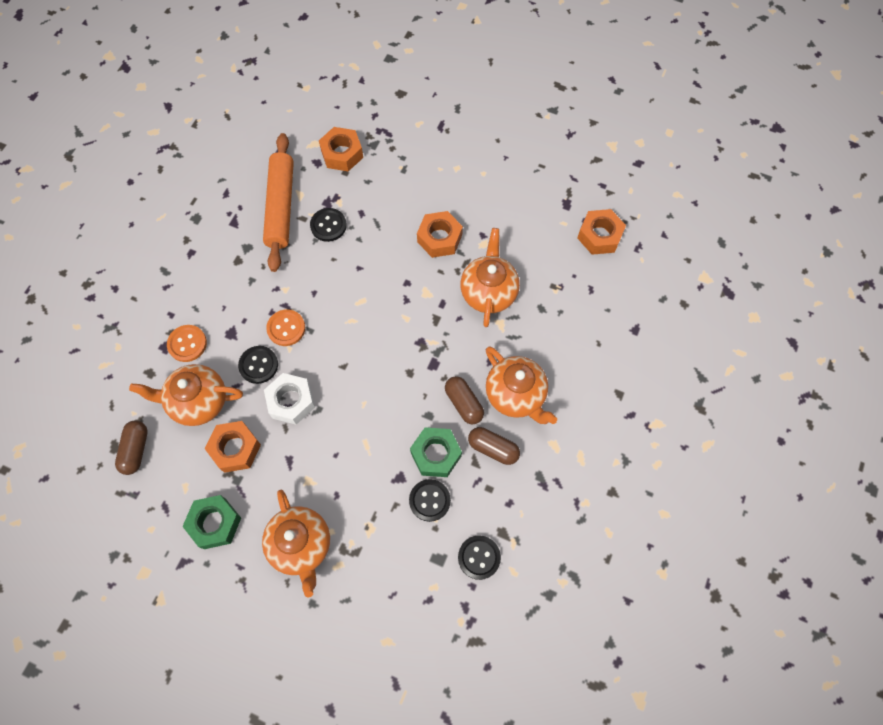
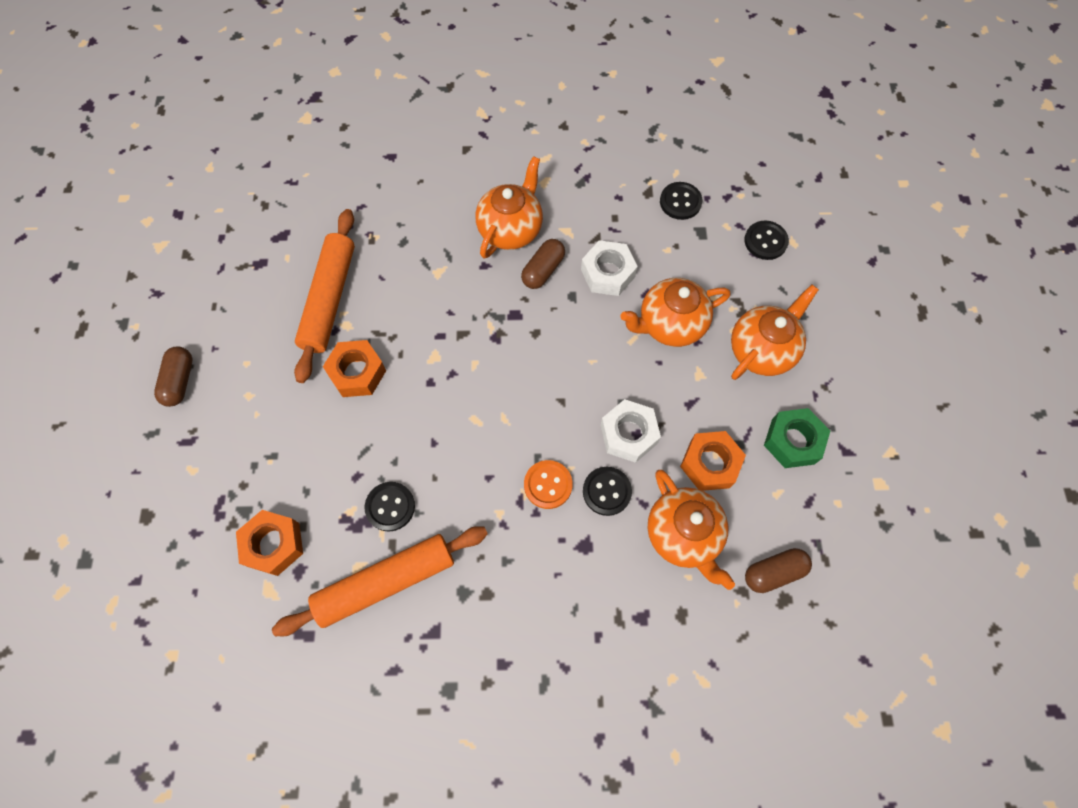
camera: 115 degrees left, 0 degrees up
orange button [167,325,207,362] -> none
black button [409,479,451,522] -> black button moved to [744,221,789,260]
green nut [410,427,462,477] -> white nut [581,240,638,296]
orange teapot [460,228,520,327] -> orange teapot moved to [620,278,730,347]
brown capsule [468,427,520,465] -> brown capsule moved to [154,347,192,407]
orange nut [577,209,626,255] -> none
none -> orange rolling pin [294,209,355,383]

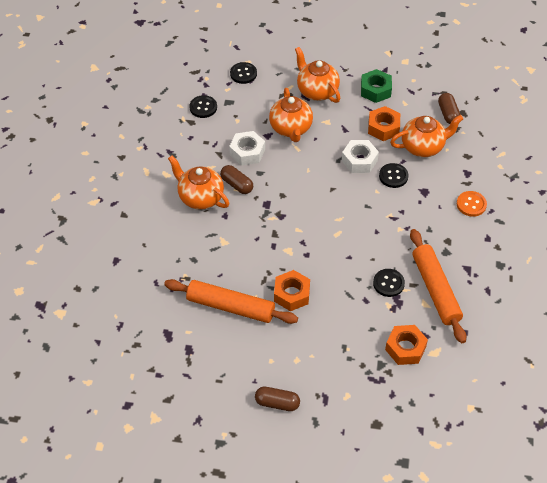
camera: 80 degrees left, 15 degrees down
orange button [524,460,573,509] -> orange button moved to [457,191,487,217]

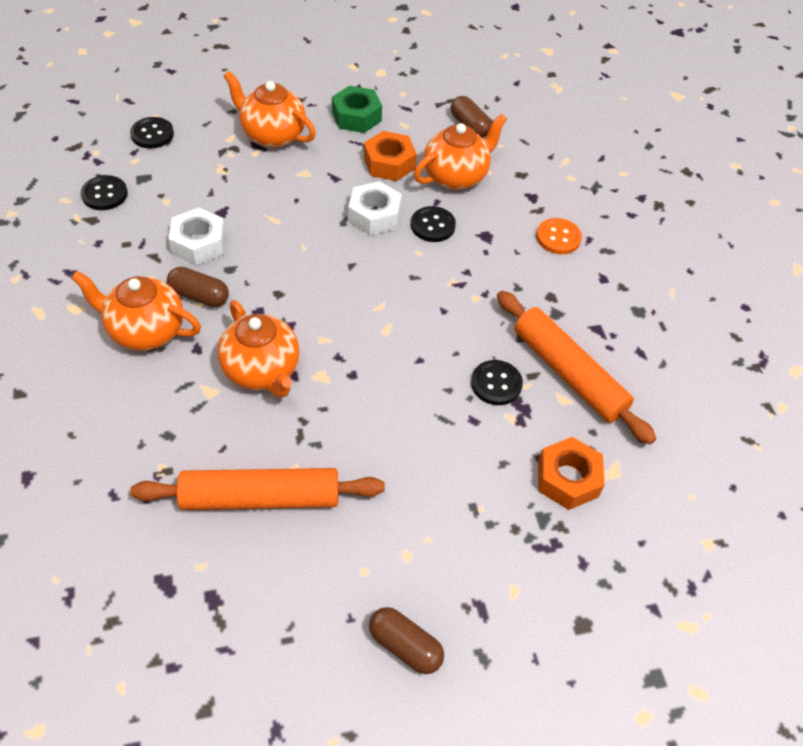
camera: 25 degrees left, 0 degrees up
brown capsule [255,387,300,411] -> brown capsule turned 45 degrees clockwise [369,607,444,674]
orange teapot [269,88,313,142] -> orange teapot moved to [217,300,300,398]
orange nut [274,270,310,311] -> none

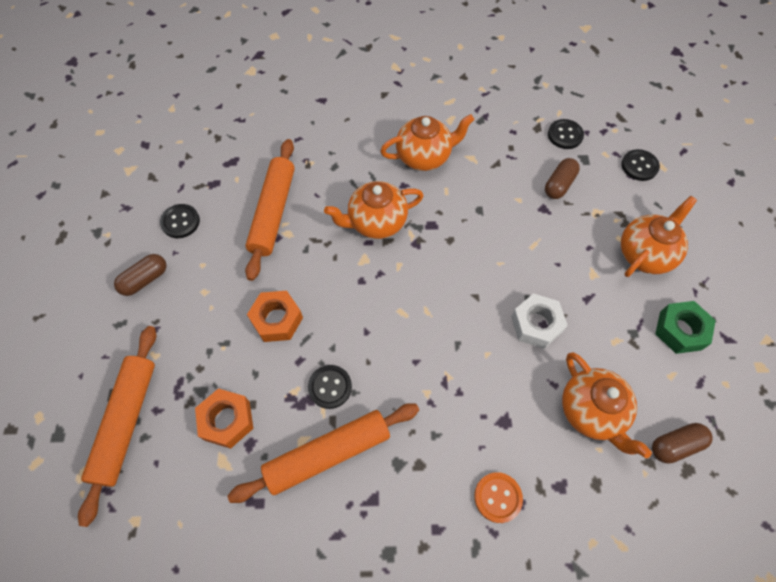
camera: 105 degrees right, 10 degrees up
orange teapot [71,271,201,351] -> orange teapot turned 45 degrees clockwise [380,114,474,171]
brown capsule [167,267,229,307] -> brown capsule moved to [545,158,580,199]
white nut [168,208,226,265] -> none
orange nut [364,131,417,181] -> orange nut moved to [247,291,303,342]
black button [411,206,456,242] -> black button moved to [160,204,200,238]
none -> orange rolling pin [78,326,156,527]

